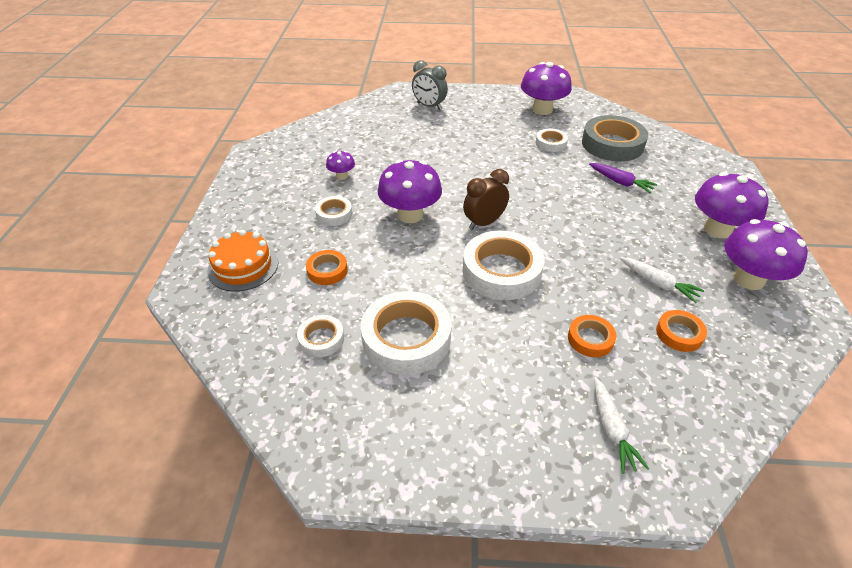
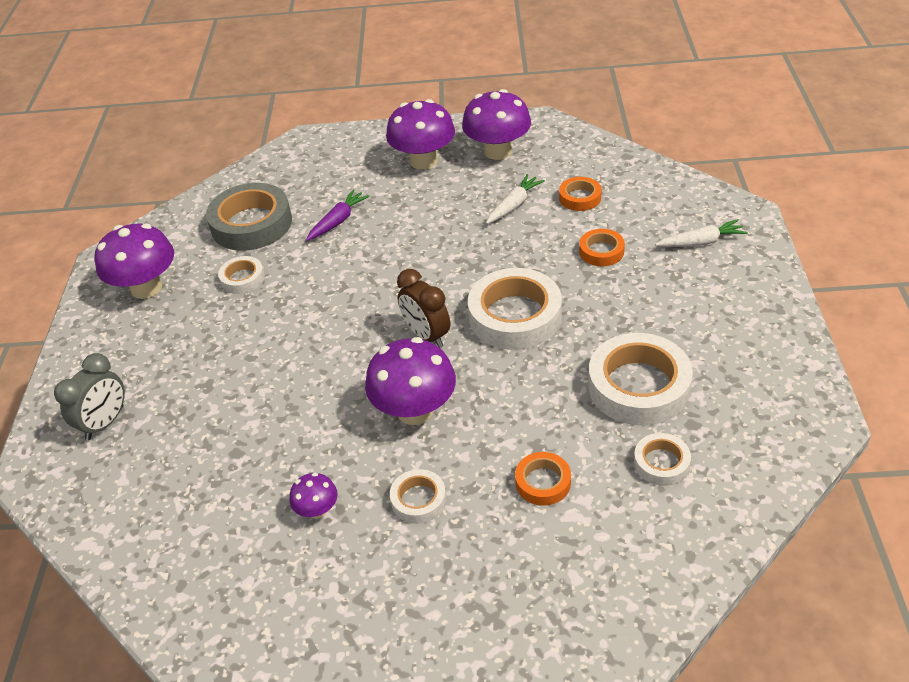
camera: 90 degrees left, 0 degrees up
orange cake [207,230,278,292] -> none

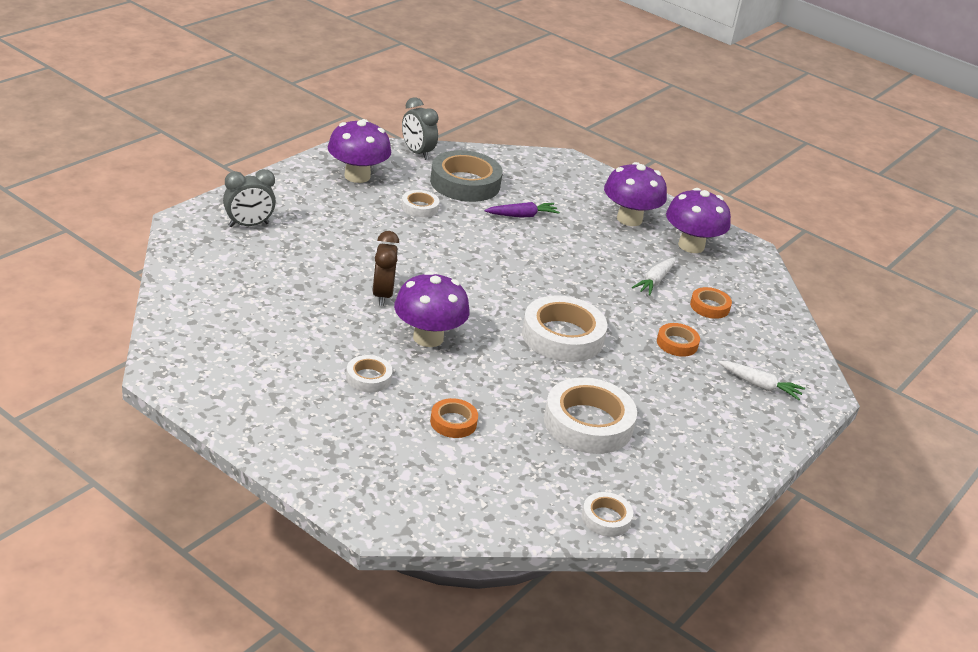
camera: 30 degrees right, 10 degrees down
purple mushroom [289,472,338,519] -> none
brown clock [397,269,450,348] -> brown clock moved to [372,231,399,306]
white carrot [486,174,545,224] -> white carrot turned 135 degrees clockwise [632,257,676,296]
white tape [634,433,691,486] -> white tape moved to [582,492,633,537]
none -> grey clock [402,97,439,160]

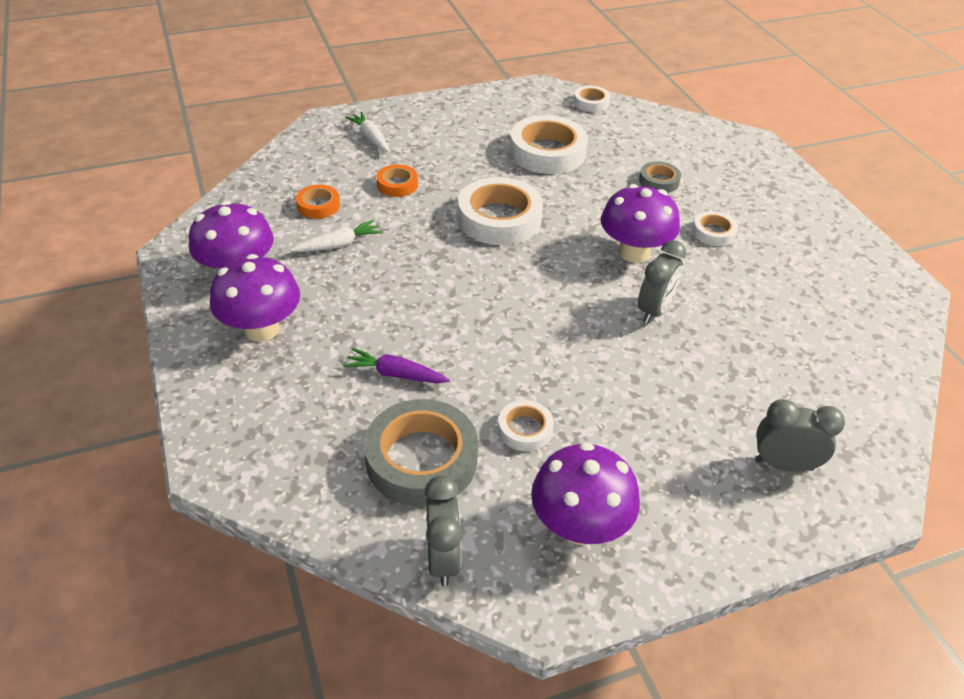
camera: 145 degrees left, 10 degrees up
brown clock [372,231,399,306] -> grey clock [638,240,686,324]
orange tape [430,398,478,438] -> grey tape [639,161,681,193]

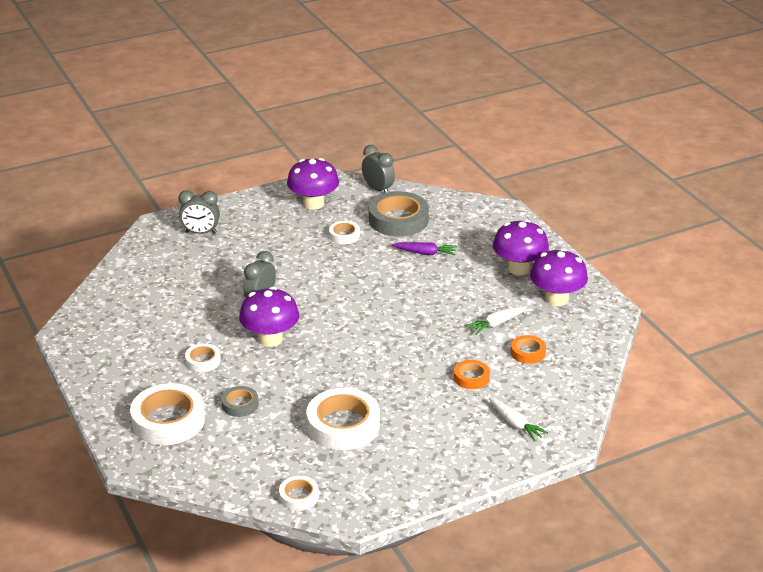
camera: 175 degrees right, 10 degrees down
grey clock [424,475,462,586] -> grey clock turned 150 degrees clockwise [362,145,395,193]
white tape [458,177,543,245] -> white tape moved to [130,383,205,445]

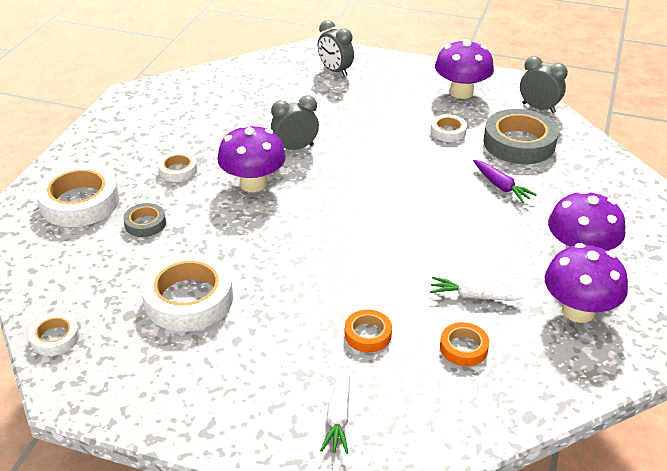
camera: 45 degrees right, 5 degrees up
grey clock [362,145,395,193] -> grey clock turned 60 degrees counterclockwise [520,56,568,113]

